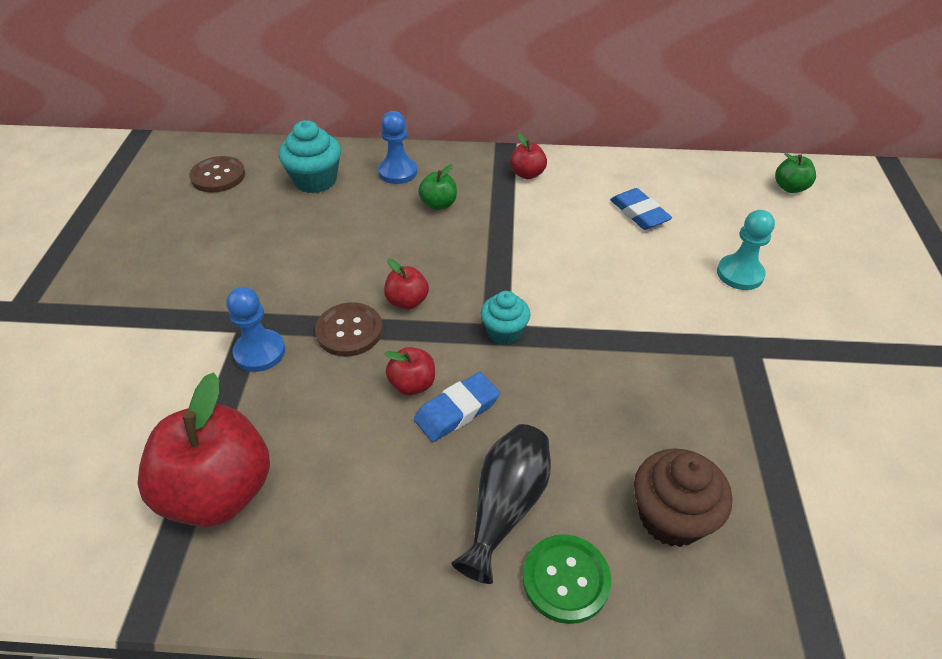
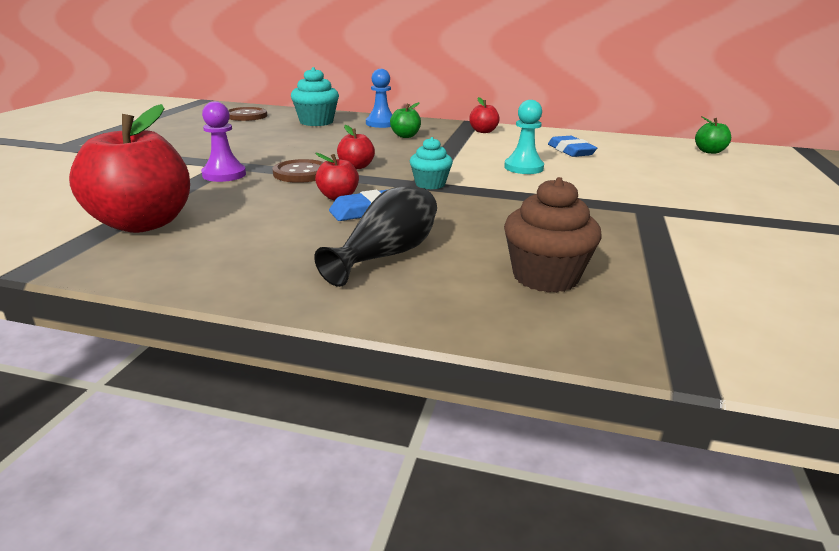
camera: 10 degrees right, 20 degrees down
blue pawn [226,287,285,372] -> purple pawn [201,102,246,182]
green button [523,534,611,624] -> none
turquoise pawn [717,210,775,290] -> turquoise pawn moved to [504,100,544,174]

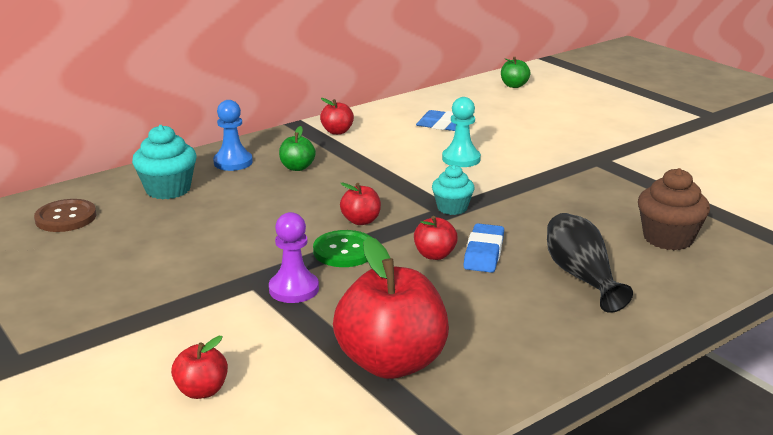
camera: 50 degrees left, 0 degrees up
brown button [272,159,324,183] -> green button [313,230,371,267]
none -> red apple [171,336,228,399]

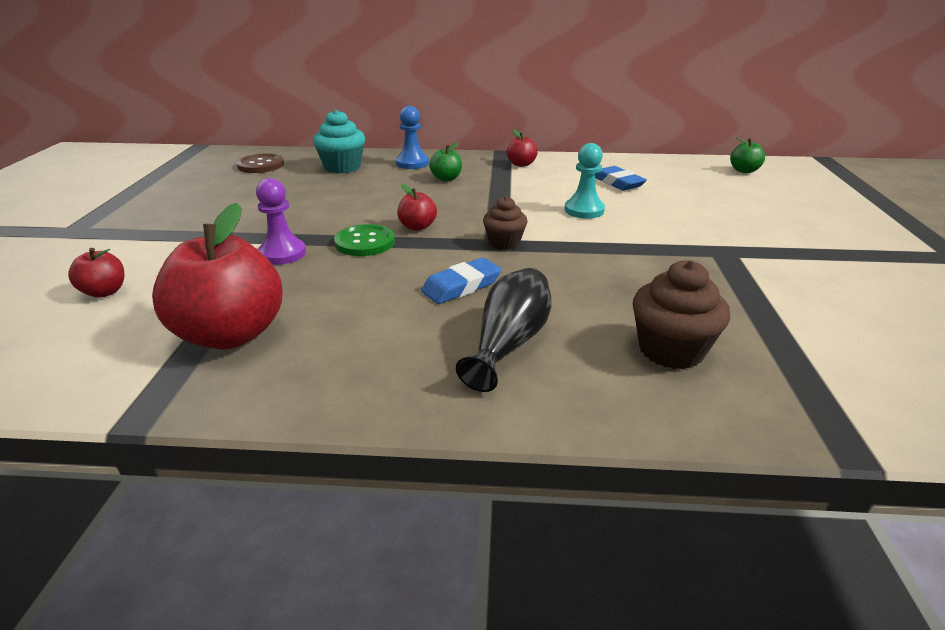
camera: 40 degrees right, 5 degrees up
red apple [414,216,458,260] -> none
turquoise cupcake [432,165,475,215] -> brown cupcake [483,196,528,250]

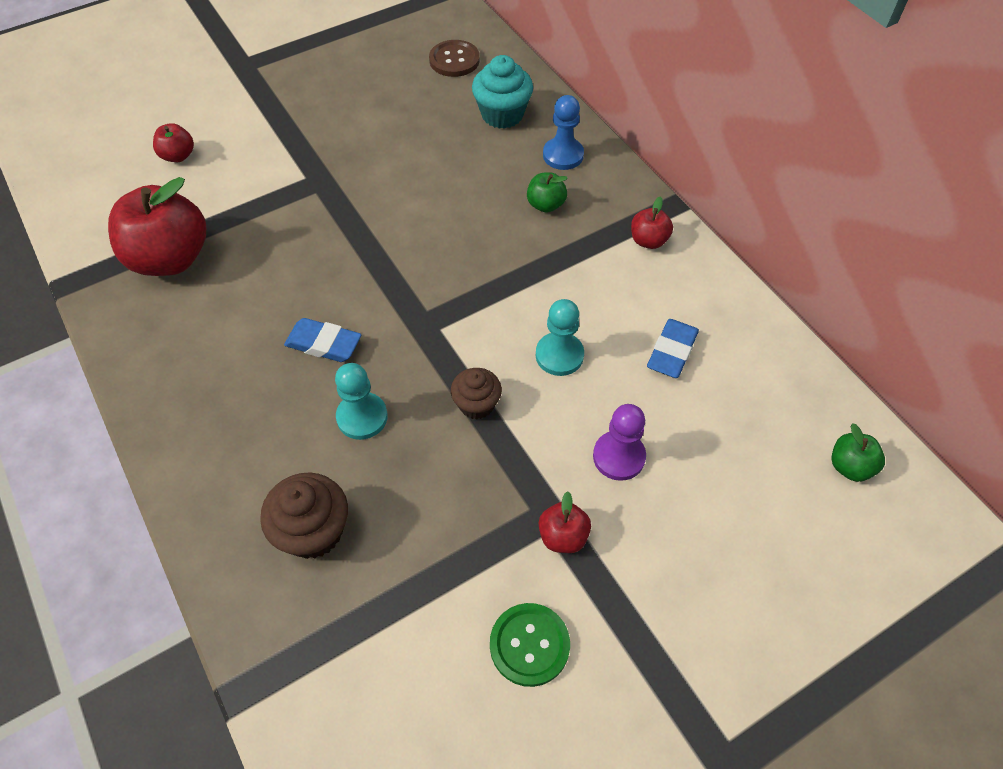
camera: 55 degrees right, 25 degrees up
purple pawn [256,178,306,265] -> purple pawn moved to [593,404,646,481]
green button [334,224,395,256] -> green button moved to [490,603,570,687]
red apple [397,184,437,231] -> red apple moved to [539,491,591,553]
black vase [456,268,552,392] -> none
brown cupcake [483,196,528,250] -> brown cupcake moved to [451,368,502,420]
none -> turquoise pawn [335,363,388,440]

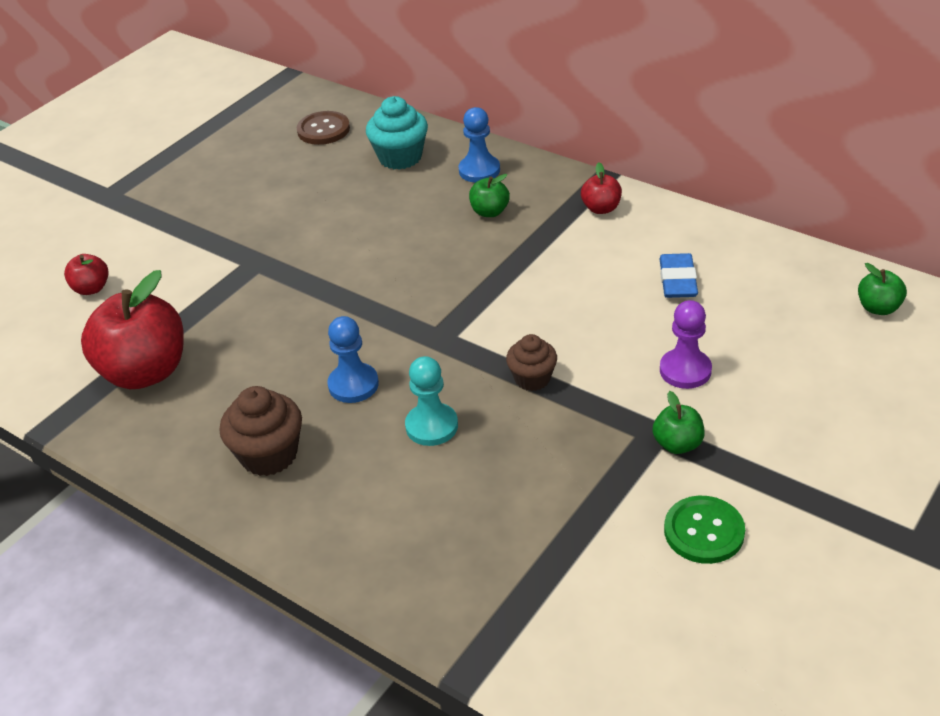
camera: 20 degrees left, 15 degrees down
brown cupcake [260,472,348,559] -> brown cupcake moved to [219,386,302,476]
blue eraser [284,318,361,362] -> blue pawn [327,316,379,403]
turquoise pawn [536,299,584,376] -> none
red apple [539,491,591,553] -> green apple [653,391,705,454]

